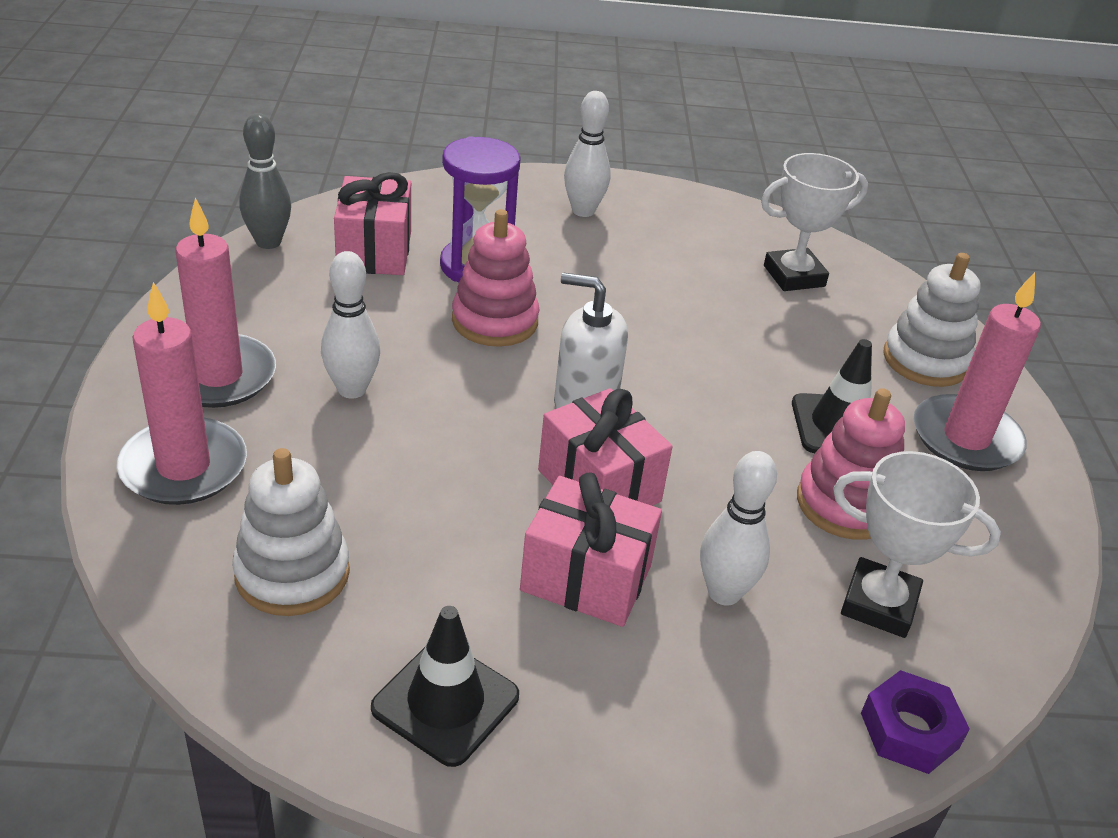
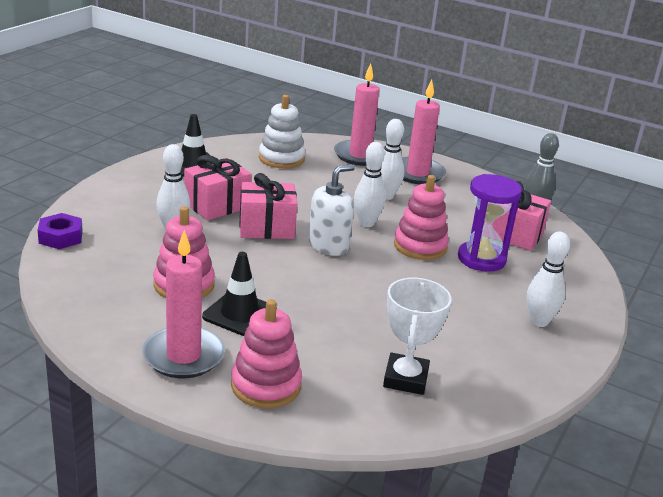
camera: 120 degrees right, 10 degrees down
white trophy [833,451,1001,638] -> none
white stacking toy [884,253,981,387] -> pink stacking toy [231,299,302,408]
none -> white bowling pin [354,142,386,227]

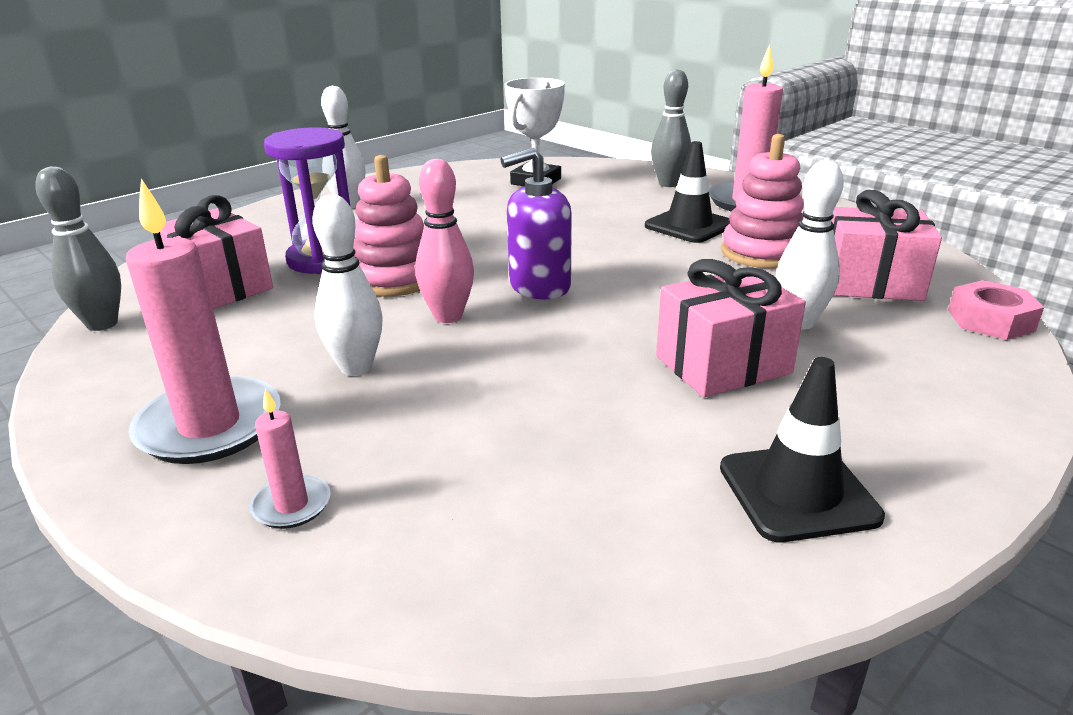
camera: 160 degrees left, 0 degrees up
purple nut [38,213,83,249] -> pink nut [948,280,1044,340]
pink stacking toy [231,299,302,408] -> grey bowling pin [651,69,691,187]
pink gift [239,173,297,239] -> pink gift moved to [831,190,942,301]
white stacking toy [259,95,305,168] -> none
white soap dispenser [308,164,355,256] -> purple soap dispenser [501,148,572,299]
pink candle [334,63,384,166] -> pink candle [250,388,331,529], size x0.48
white bowling pin [354,142,386,227] -> pink bowling pin [415,159,474,323]

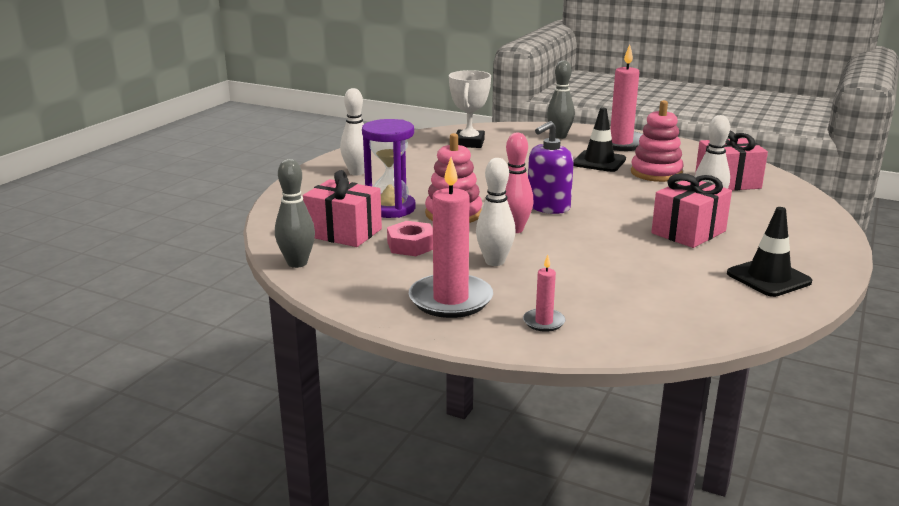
camera: 20 degrees left, 5 degrees down
pink nut [948,280,1044,340] -> pink nut moved to [387,221,433,256]

